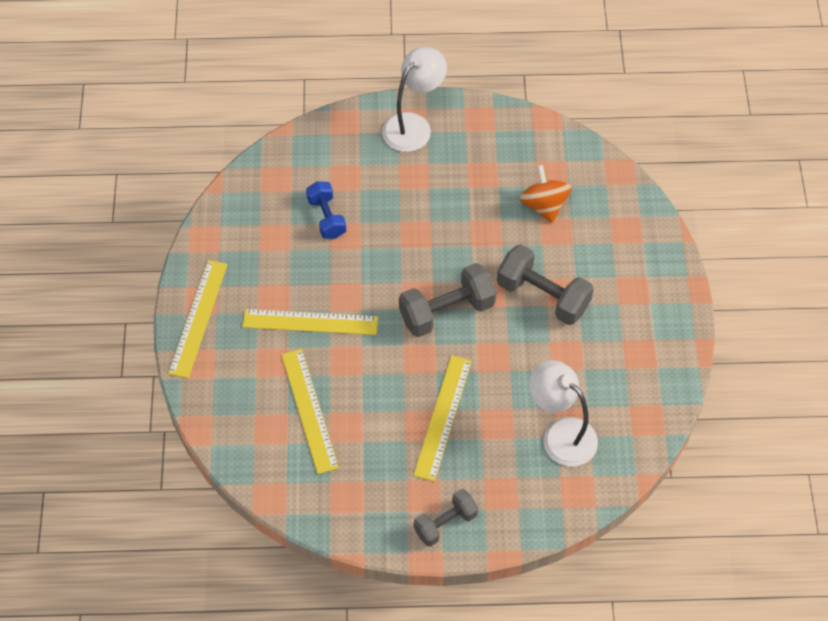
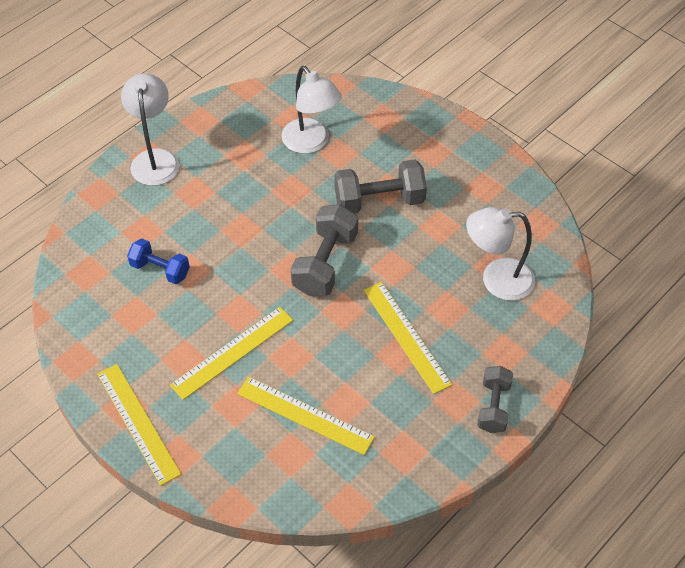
camera: 45 degrees left, 5 degrees down
orange spinning top [519,165,572,223] -> white lamp [282,66,342,154]

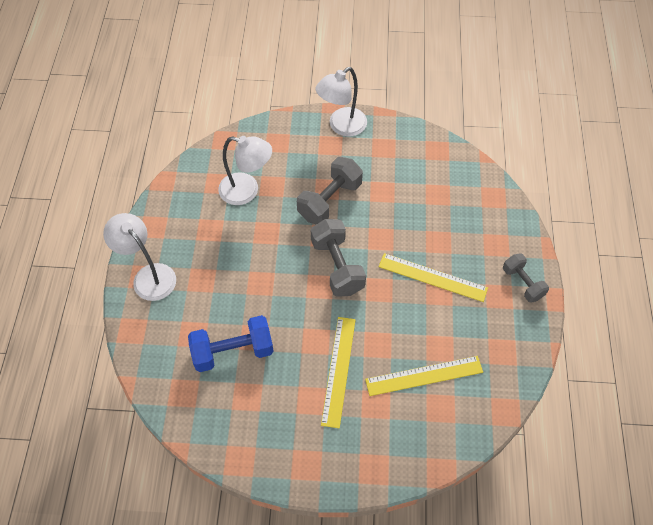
camera: 40 degrees left, 5 degrees up
yellow ruler [97,364,181,486] -> none
blue dumbbell [127,239,190,284] -> blue dumbbell [188,315,274,372], size x1.57
white lamp [466,207,535,301] -> white lamp moved to [315,67,367,137]

